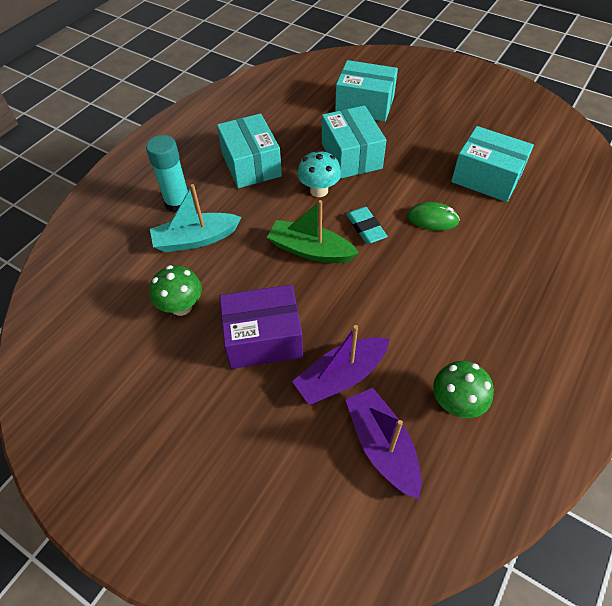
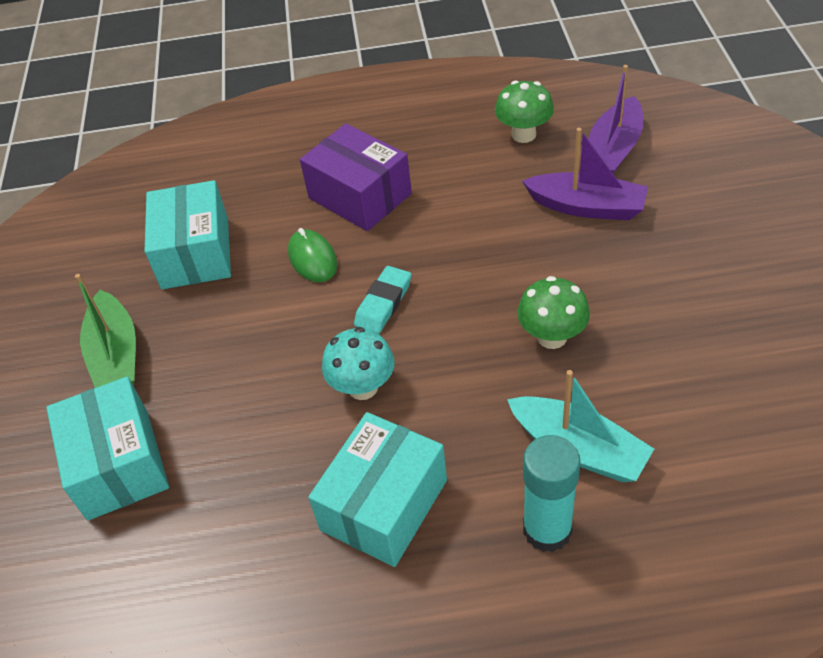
camera: 125 degrees left, 5 degrees down
green mushroom [150,265,202,316] -> green mushroom moved to [517,276,590,349]
purple box [219,285,303,369] -> purple box moved to [300,123,412,231]
green boat [267,200,359,263] -> green boat moved to [75,274,136,388]
turquoise box [322,105,386,179] -> none

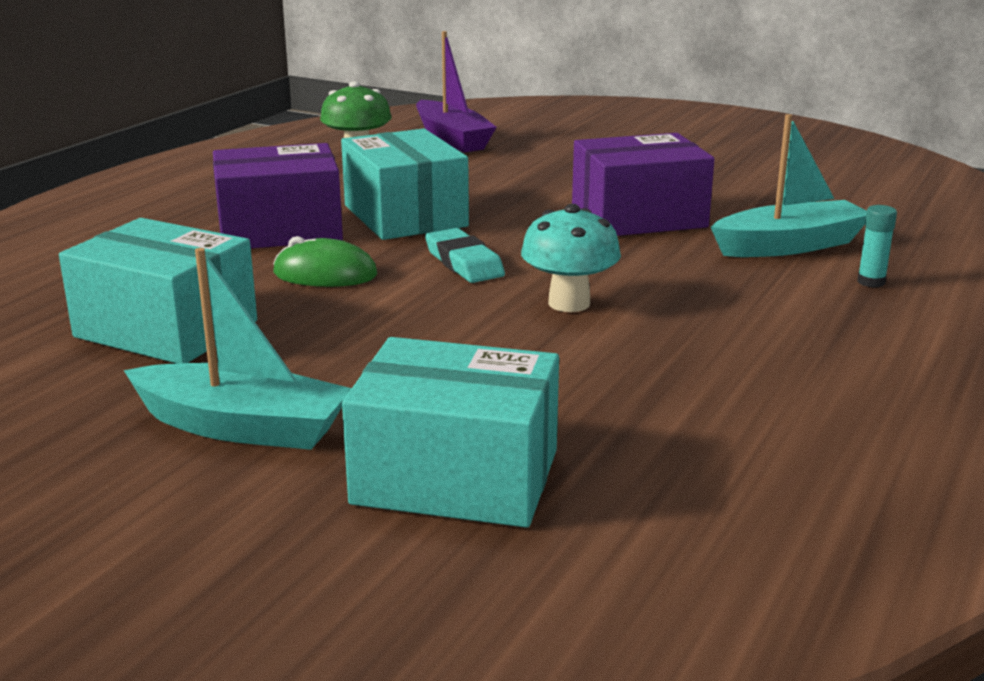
camera: 60 degrees left, 25 degrees down
green boat [75,274,136,388] -> turquoise boat [124,248,352,450]
turquoise box [308,412,447,567] -> turquoise box moved to [341,129,469,240]
green mushroom [517,276,590,349] -> purple box [572,133,714,236]
purple boat [522,128,648,220] -> none
turquoise glue stick [523,435,580,552] -> turquoise glue stick [857,205,897,288], size x0.48

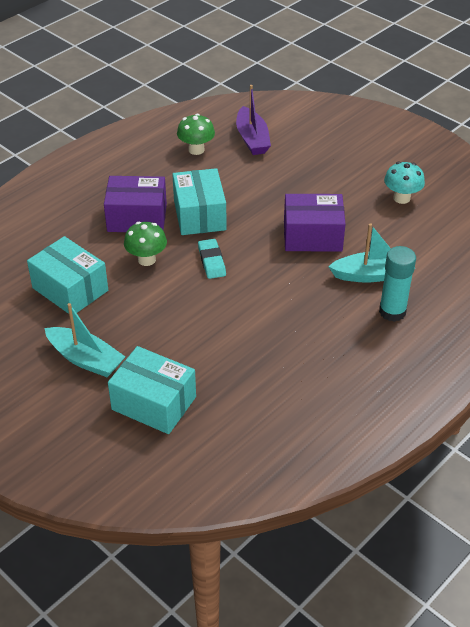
camera: 15 degrees right, 20 degrees up
green mouse [273,236,377,287] -> green mushroom [124,222,167,266]
turquoise mushroom [521,204,621,312] -> turquoise mushroom moved to [384,162,425,204]
turquoise glue stick [857,205,897,288] -> turquoise glue stick [379,246,416,322], size x2.08

